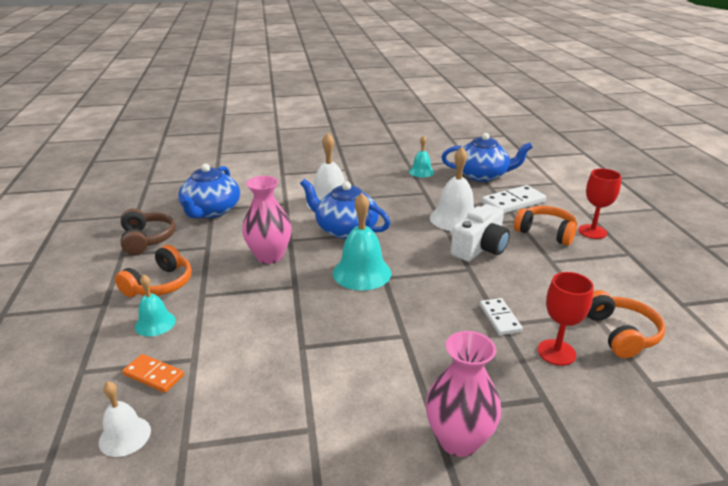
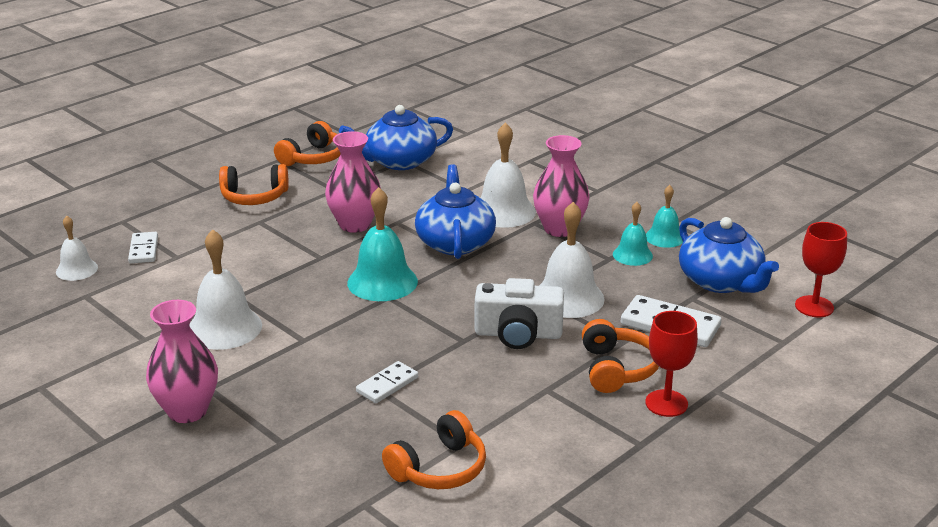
camera: 55 degrees right, 0 degrees up
brown headphones [121,208,175,255] -> orange headphones [274,121,341,166]
orange domino [122,354,184,393] -> white domino [128,232,158,263]
turquoise bell [135,274,176,336] -> turquoise bell moved to [613,202,653,266]
red goblet [538,272,594,366] -> red goblet moved to [795,222,847,317]
none -> white bell [189,229,262,350]
none -> pink vase [533,135,590,237]

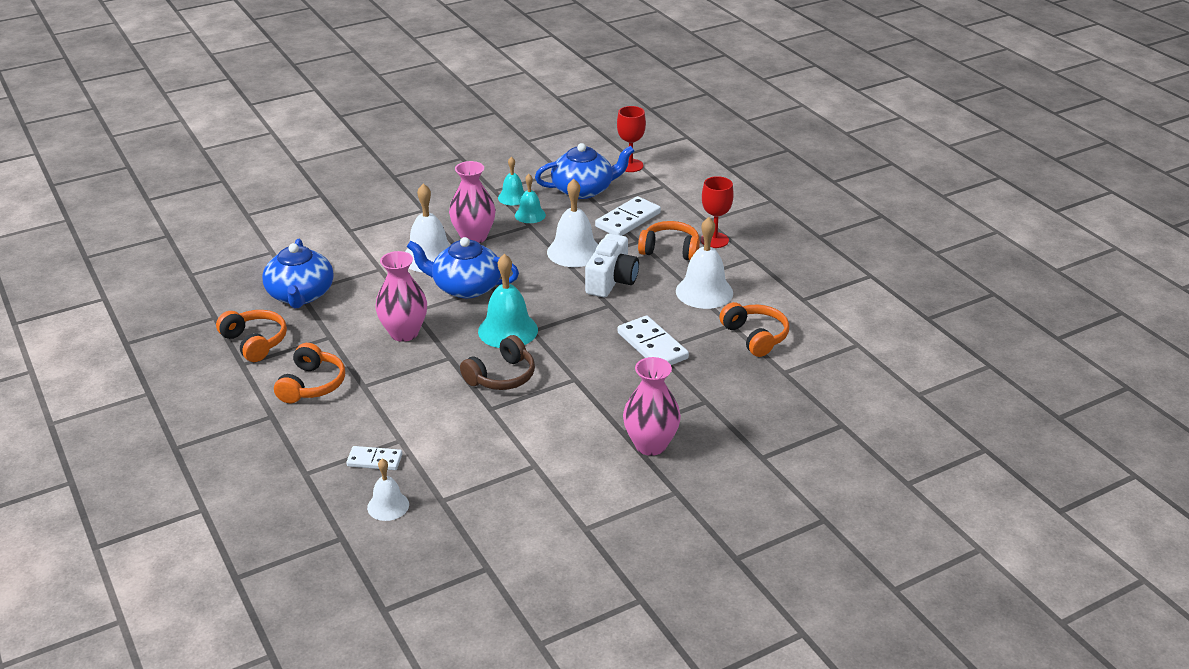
camera: 75 degrees left, 5 degrees up
white bell [189,229,262,350] -> white bell moved to [676,217,733,309]
white domino [356,361,418,403] -> white domino [618,316,689,365], size x1.63
none -> brown headphones [460,335,535,390]

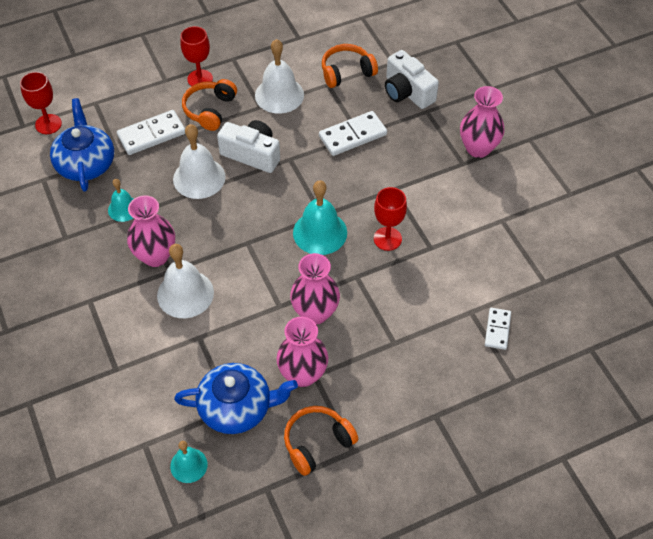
camera: 85 degrees left, 20 degrees up
orange headphones [274,343,345,403] -> none
white bell [367,459,409,521] -> none
blue teapot [407,237,519,298] -> none
brown headphones [460,335,535,390] -> red goblet [374,187,407,251]
turquoise bell [498,157,525,205] -> turquoise bell moved to [170,441,207,483]
white domino [595,196,661,236] -> white domino turned 75 degrees counterclockwise [117,110,185,155]
none -> pink vase [276,317,328,387]
none -> white camera [385,50,439,109]

